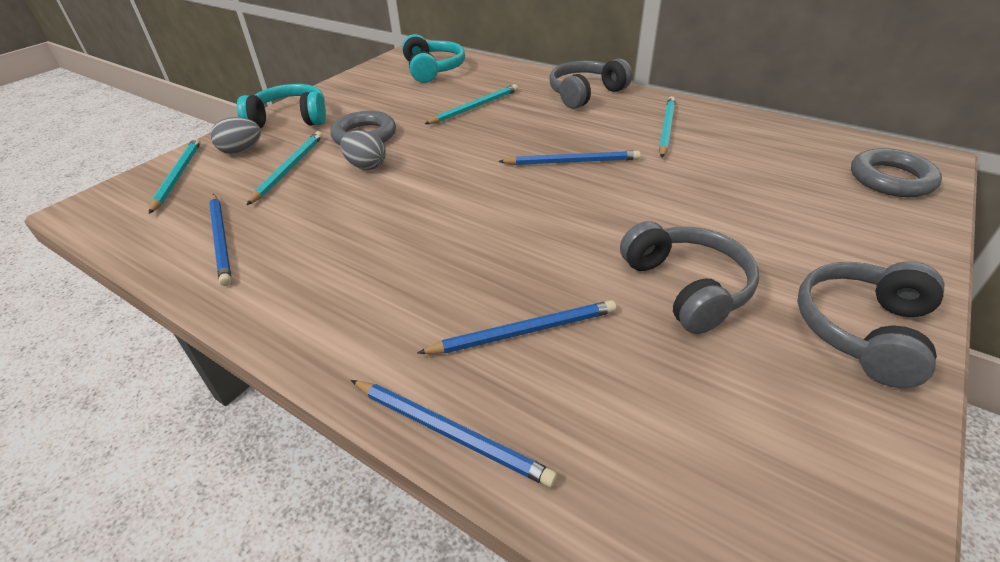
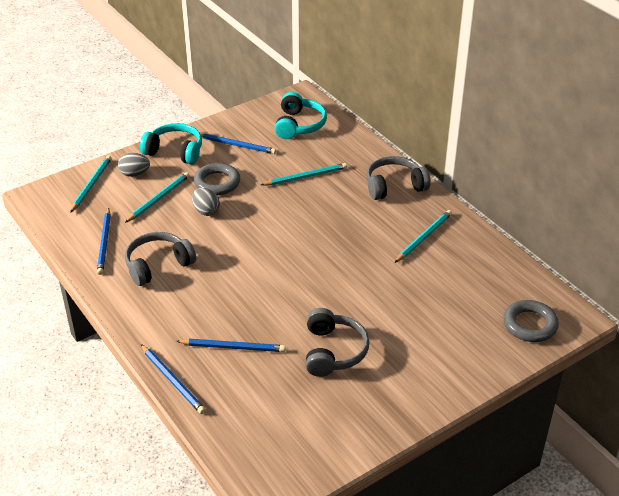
camera: 20 degrees right, 0 degrees up
blue pencil [498,151,641,165] -> blue pencil moved to [200,133,276,154]
grey headphones [797,261,944,388] -> grey headphones moved to [125,232,196,286]

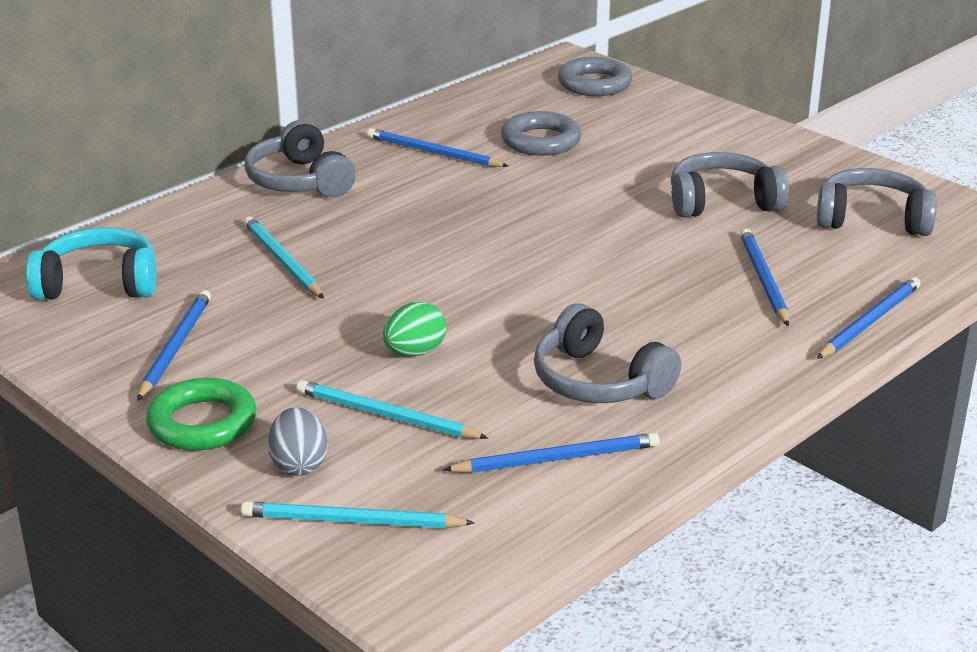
camera: 100 degrees left, 10 degrees down
turquoise headphones [140,123,202,165] -> green ring [146,378,256,451]
grey egg [192,188,220,216] -> green egg [383,302,446,356]
grey ring [194,163,240,195] -> grey ring moved to [501,111,581,156]
turquoise pencil [395,210,452,263] -> blue pencil [367,128,508,167]
none -> grey headphones [817,168,937,236]

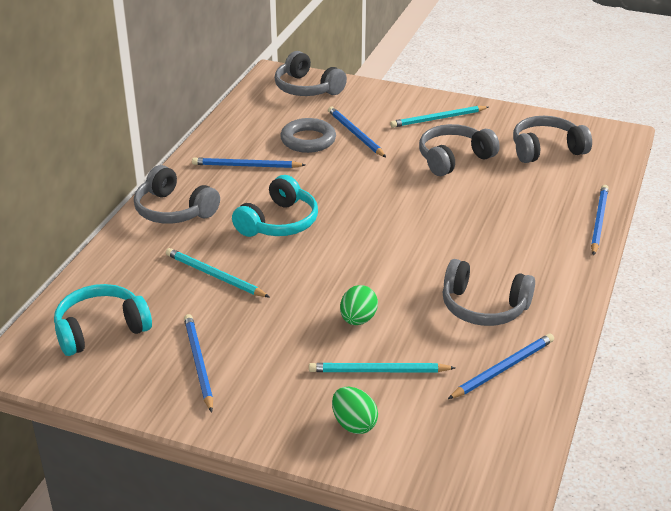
camera: 25 degrees left, 5 degrees up
green ring [146,378,256,451] -> none
turquoise pencil [241,501,475,528] -> turquoise pencil moved to [390,106,488,128]
grey egg [268,407,328,476] -> green egg [332,387,378,434]
grey ring [558,57,632,96] -> grey headphones [274,51,347,96]
blue pencil [740,228,789,326] -> blue pencil moved to [328,107,386,157]
none -> turquoise headphones [232,175,318,237]

